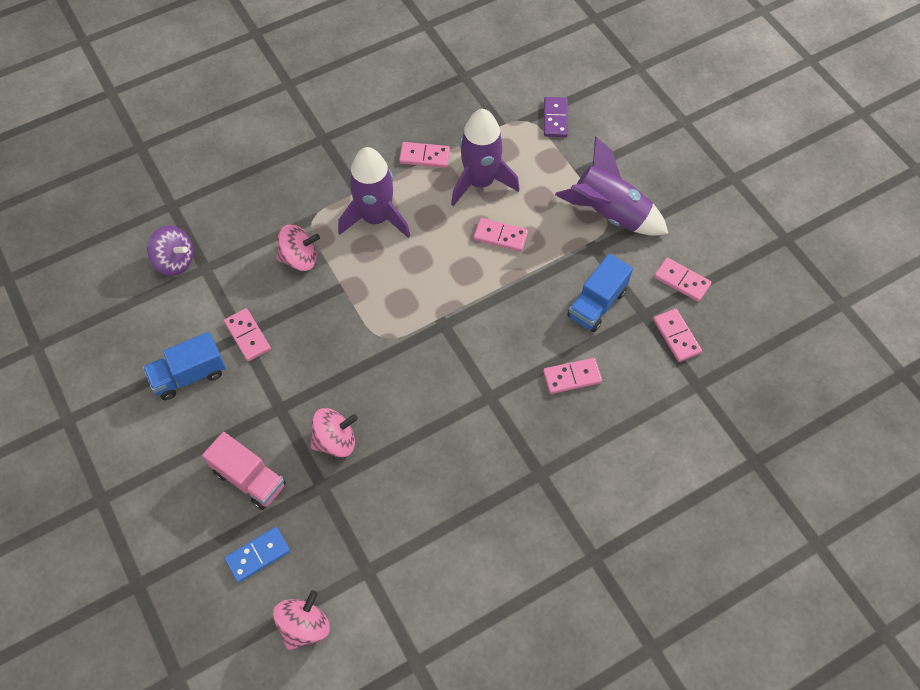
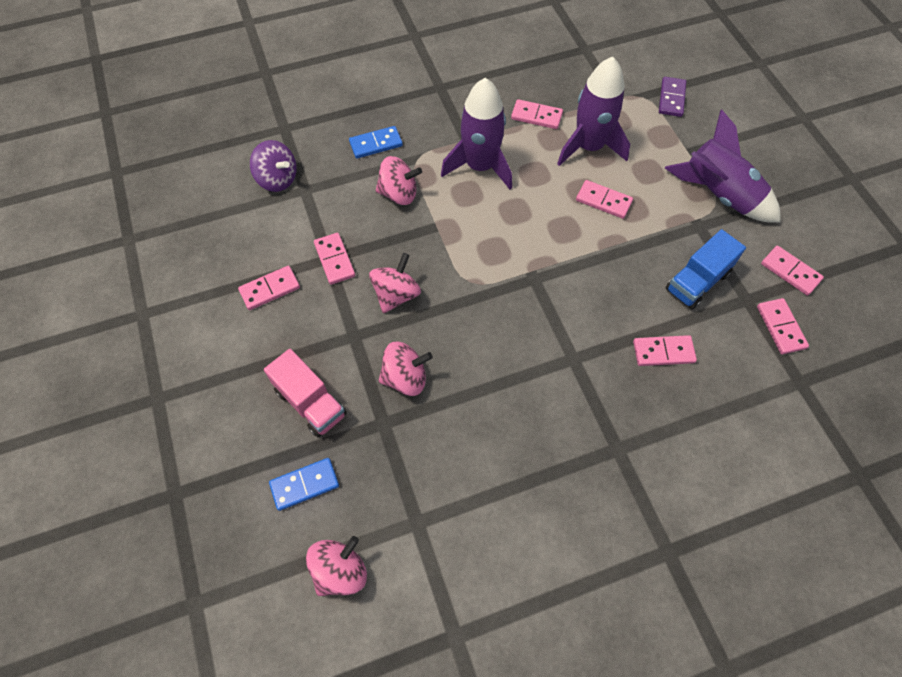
camera: 10 degrees right, 0 degrees up
blue truck [143,332,226,400] -> pink domino [238,266,300,310]
none -> blue domino [349,126,403,158]
none -> pink spinning top [369,253,421,313]

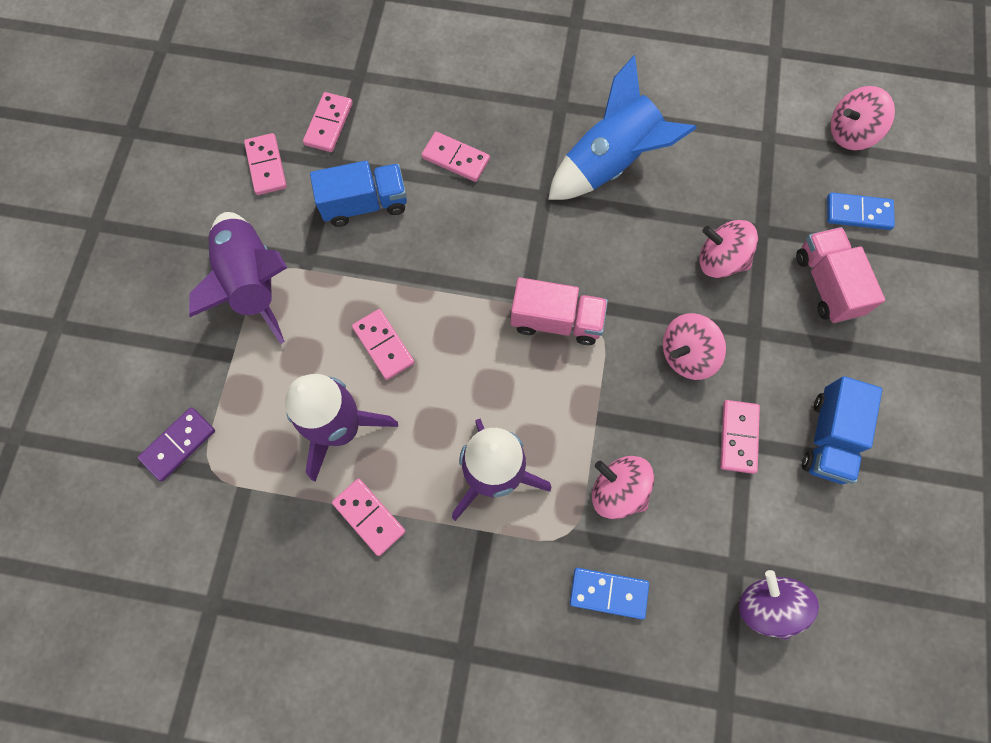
camera: 150 degrees left, 10 degrees up
pink domino [238,266,300,310] -> blue truck [802,376,882,484]
none -> pink truck [511,277,608,345]
none -> blue rocket [548,55,697,200]

